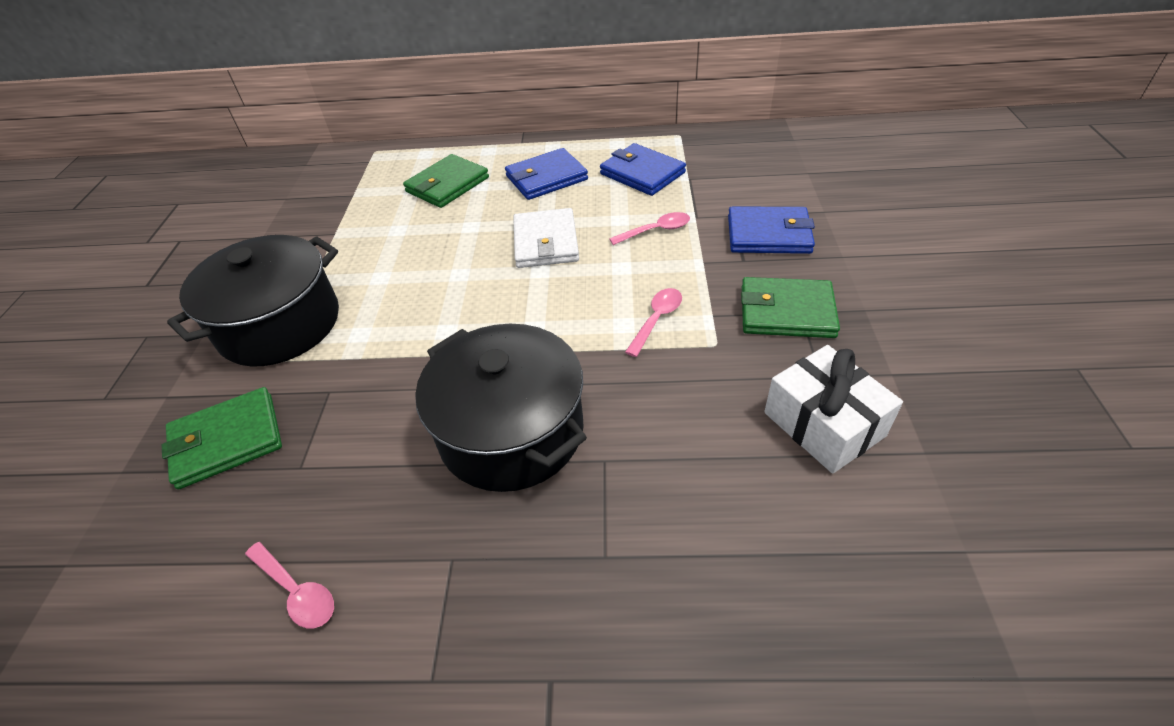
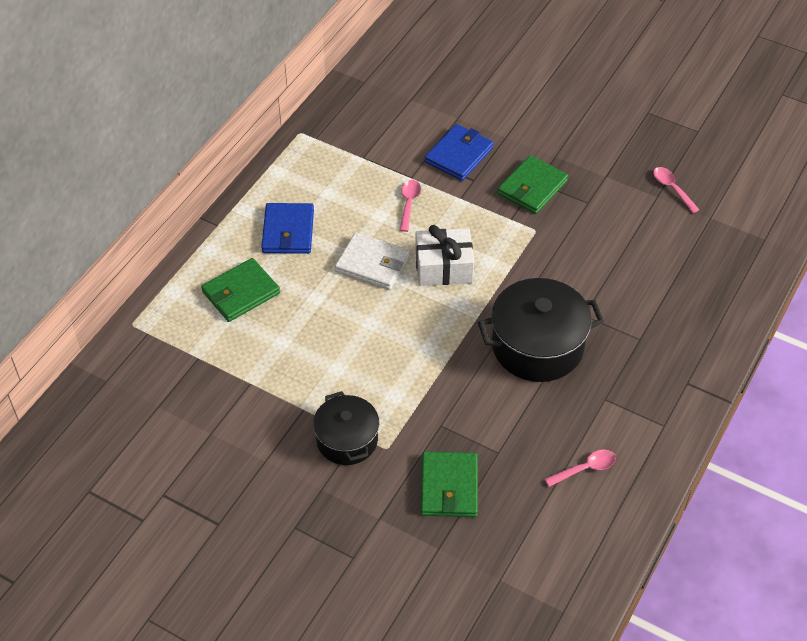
camera: 65 degrees left, 5 degrees up
black pot [167,235,339,366] -> black pot [313,391,379,465], size x0.63
green wallet [403,154,489,208] -> green wallet turned 75 degrees clockwise [201,258,280,322]
blue wallet [600,143,686,196] -> none
pink spoon [625,288,682,357] -> pink spoon moved to [653,167,699,213]
white gift [764,345,903,474] -> white gift moved to [415,225,474,286]

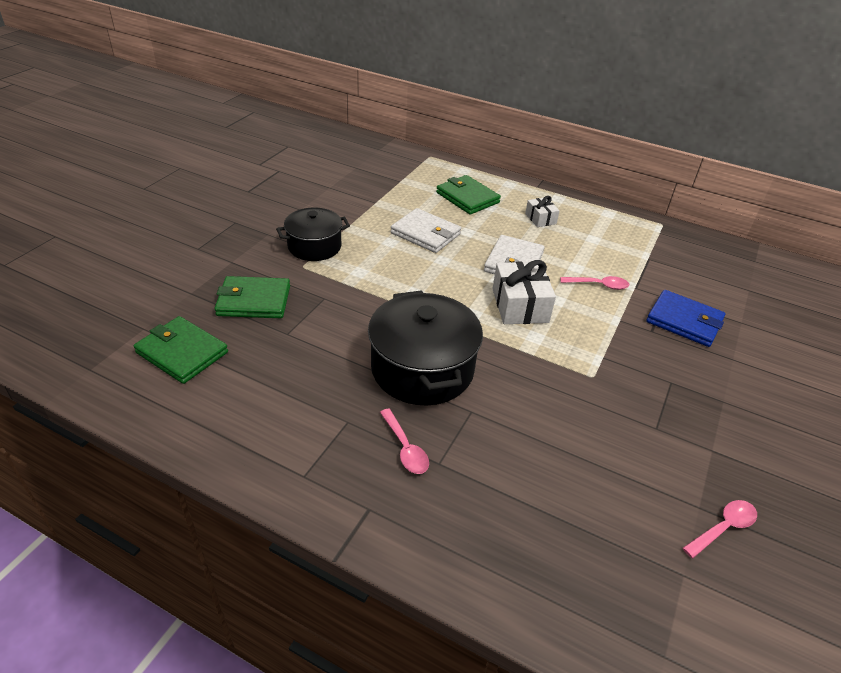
camera: 85 degrees right, 10 degrees down
blue wallet [261,203,314,254] -> white gift [525,196,560,227]
green wallet [497,155,568,214] -> green wallet moved to [134,316,228,384]
pink spoon [544,449,616,487] -> pink spoon moved to [380,409,429,474]
none -> white wallet [391,208,461,253]

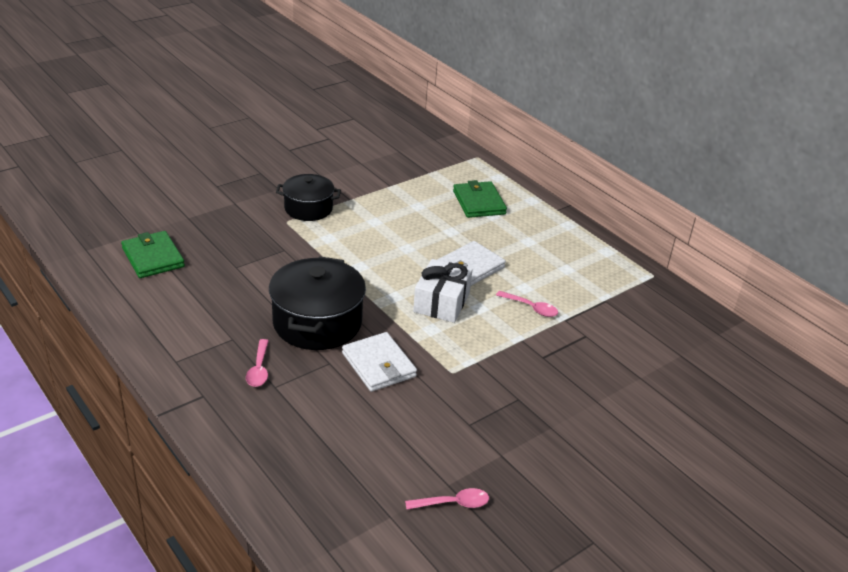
camera: 25 degrees right, 5 degrees down
green wallet [214,276,290,318] -> none
white wallet [391,208,461,253] -> white wallet moved to [342,332,417,392]
white gift [525,196,560,227] -> none
blue wallet [646,290,725,347] -> none

